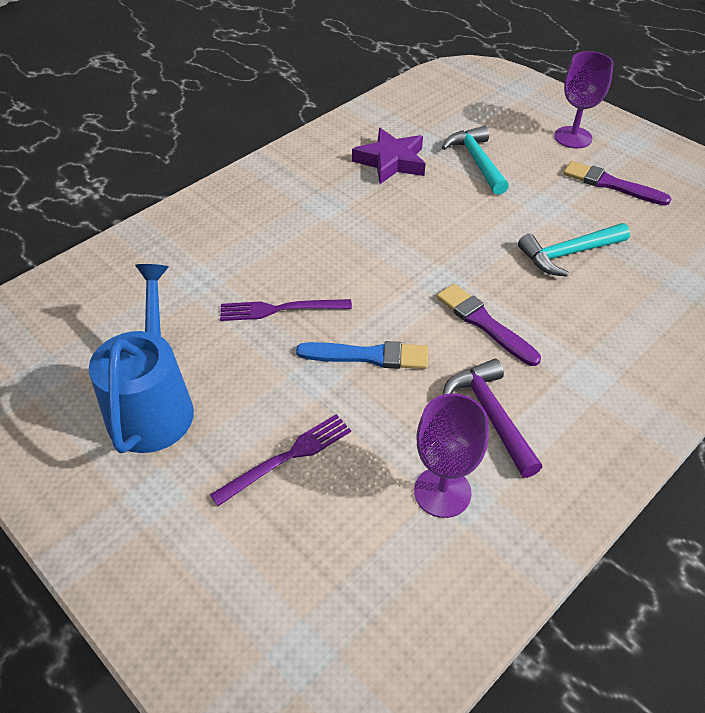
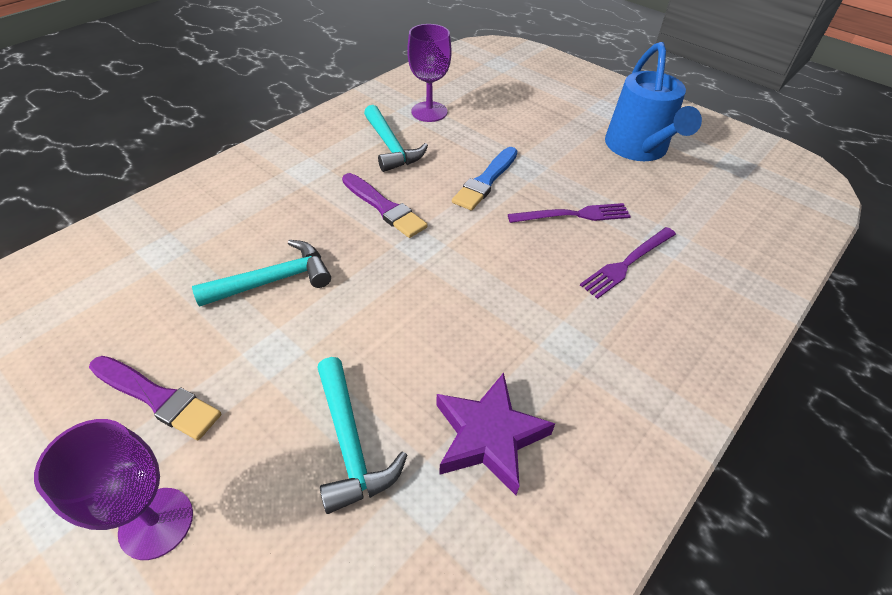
camera: 175 degrees right, 0 degrees up
purple fork [210,414,351,506] -> purple fork moved to [580,227,676,299]
blue brush [296,341,428,369] -> blue brush turned 60 degrees counterclockwise [452,147,517,211]
purple hammer [442,359,542,478] -> turquoise hammer [364,105,428,172]

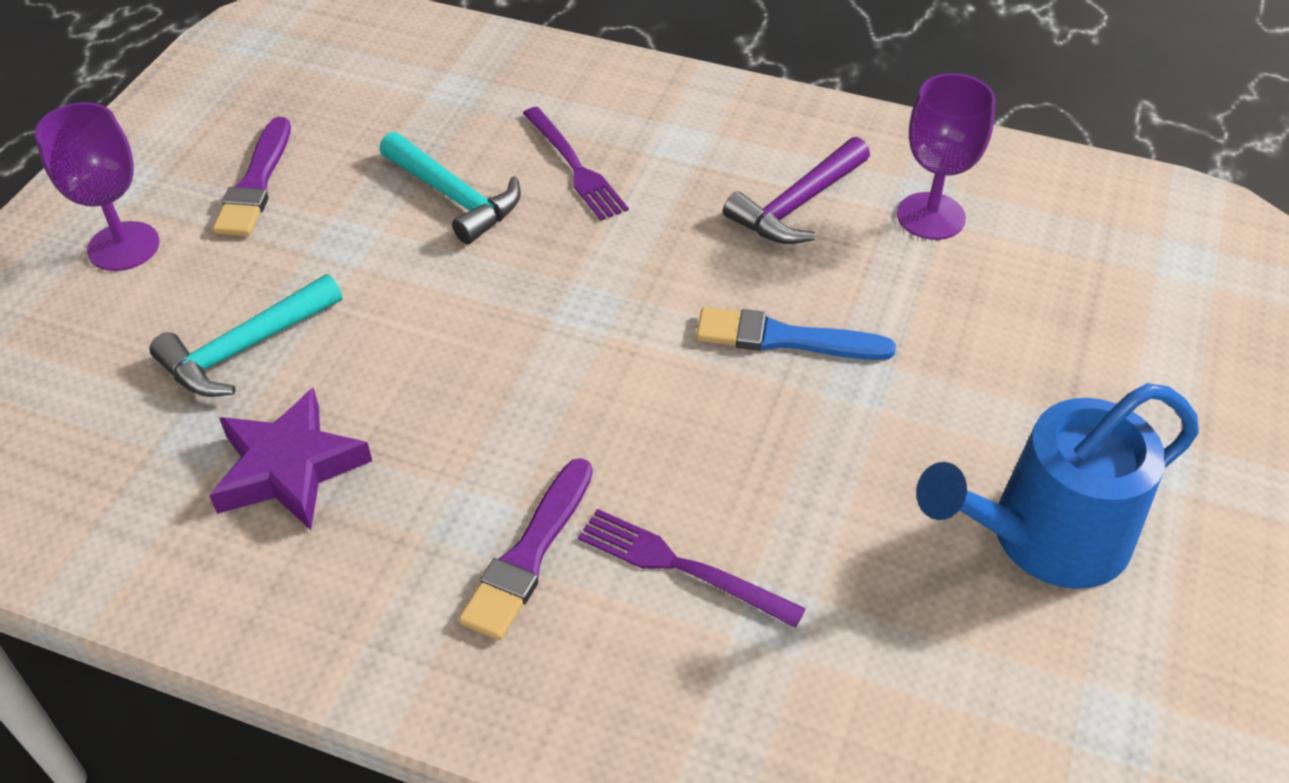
camera: 70 degrees right, 0 degrees up
purple brush [342,173,428,238] -> purple brush moved to [459,458,593,640]
turquoise hammer [364,105,428,172] -> purple hammer [723,137,870,244]
purple fork [508,203,631,223] -> purple fork moved to [523,107,629,221]

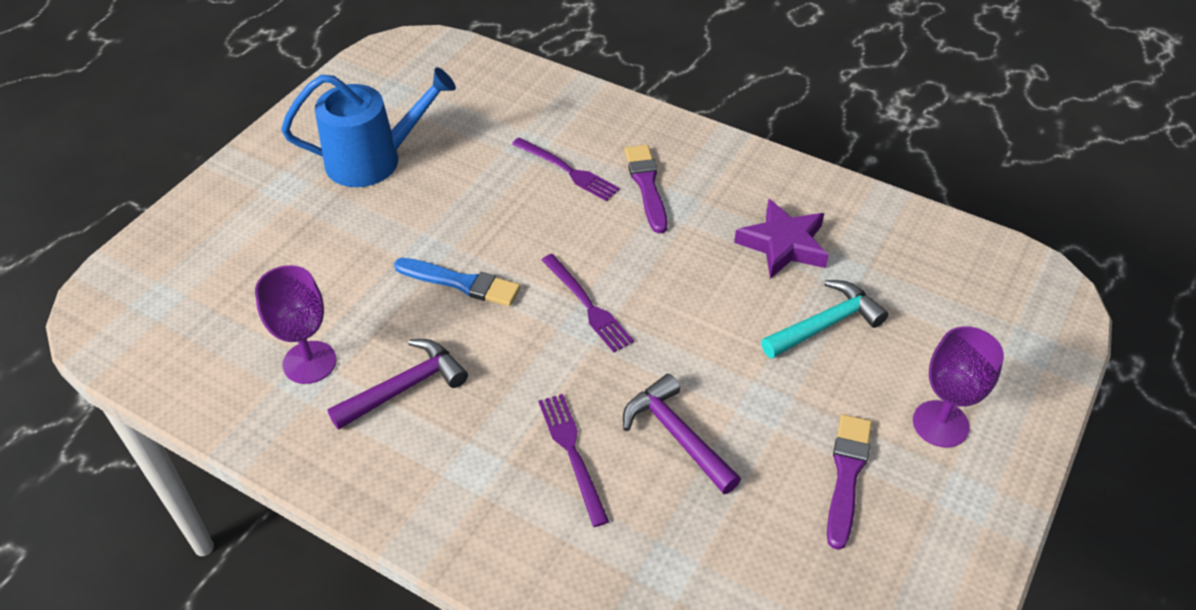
camera: 170 degrees left, 0 degrees up
turquoise hammer [379,132,521,244] -> purple hammer [623,374,741,494]
purple brush [459,458,593,640] -> purple brush turned 45 degrees counterclockwise [625,145,668,233]
none -> purple fork [541,254,634,352]

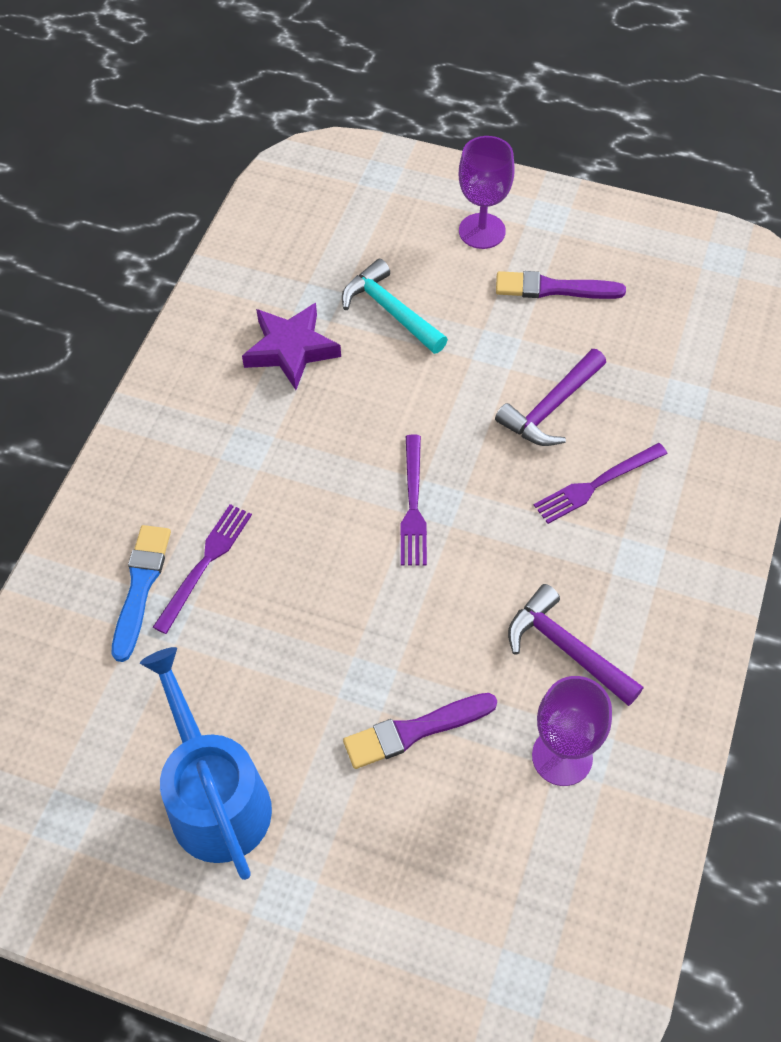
camera: 100 degrees left, 10 degrees up
blue brush [394,258,520,306] -> blue brush moved to [112,525,171,662]
purple fork [541,254,634,352] -> purple fork turned 135 degrees clockwise [401,435,427,565]
purple brush [625,145,668,233] -> purple brush moved to [343,693,497,769]

